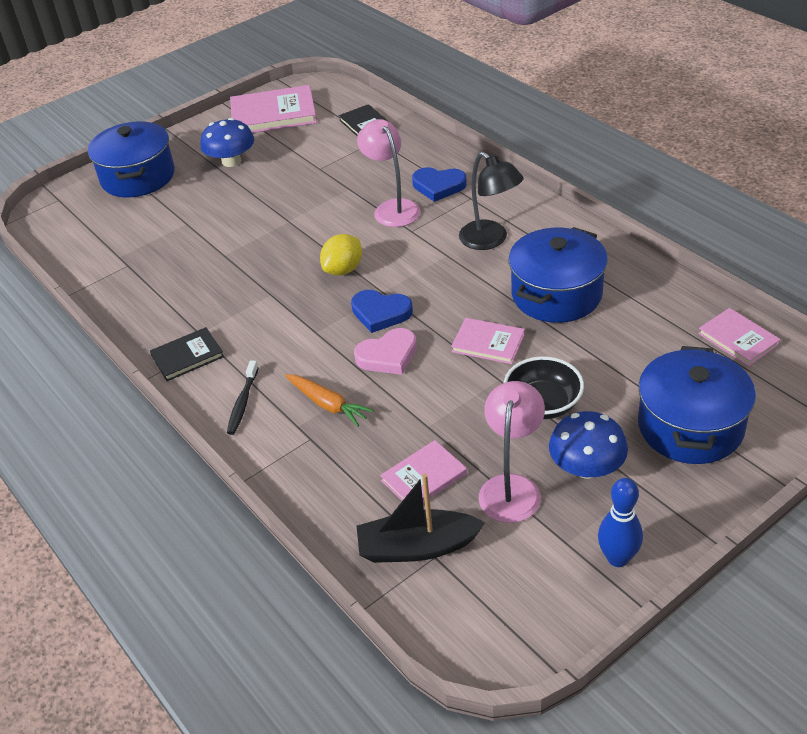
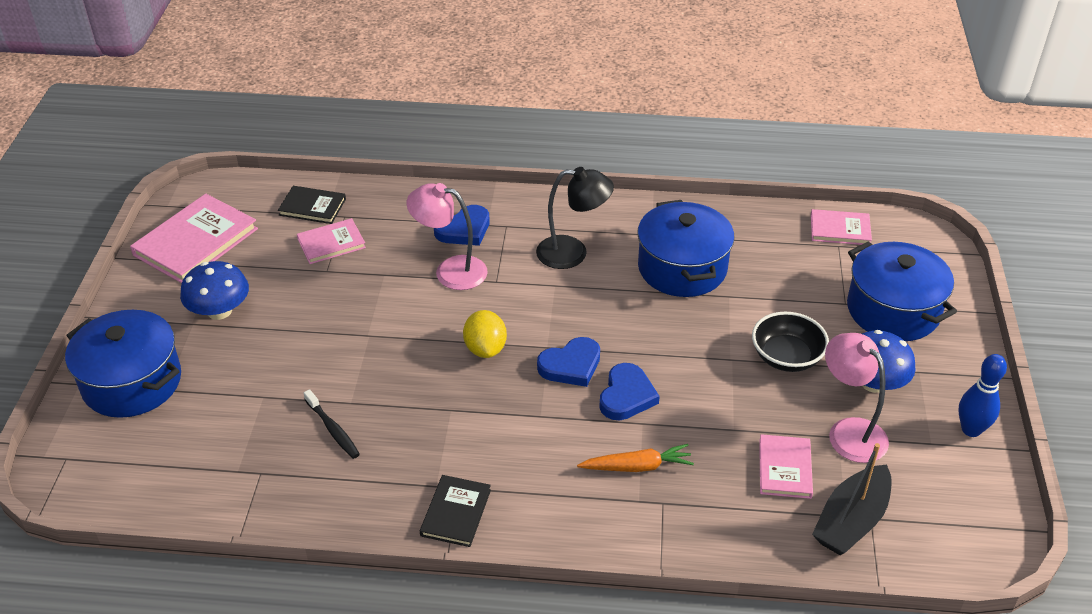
camera: 50 degrees left, 0 degrees up
black toothbrush [227,360,259,435] -> black toothbrush moved to [304,389,360,459]
pink heart [354,328,417,375] -> blue heart [599,363,660,420]
pink book [451,318,525,364] -> pink book moved to [297,218,366,264]

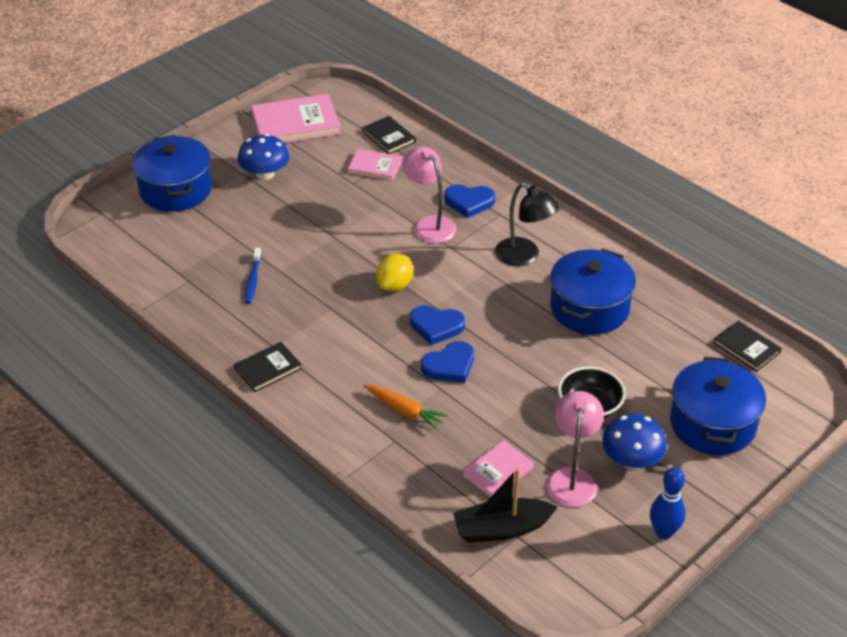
camera: 40 degrees right, 0 degrees up
black toothbrush [304,389,360,459] -> blue toothbrush [245,248,262,304]
pink book [811,209,872,245] -> black book [713,320,782,372]

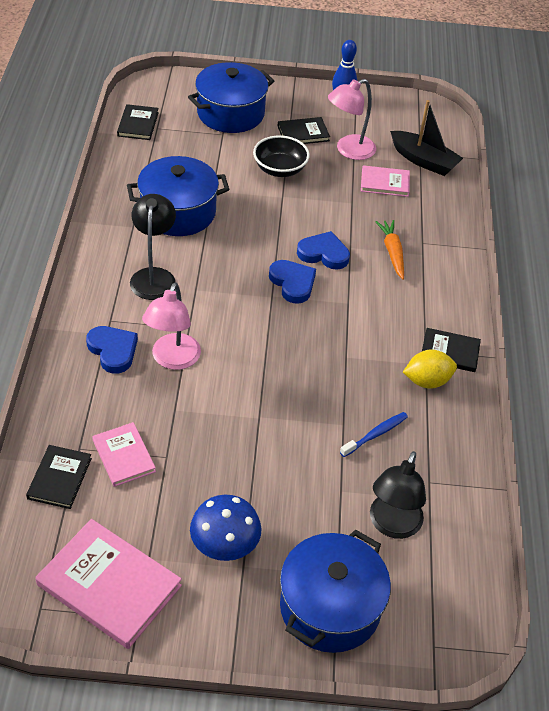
camera: 135 degrees left, 5 degrees up
yellow lemon [376,254,413,291] -> yellow lemon moved to [403,349,457,389]
blue mushroom [602,414,667,469] -> black book [278,117,330,144]
none -> black lamp [370,451,426,539]

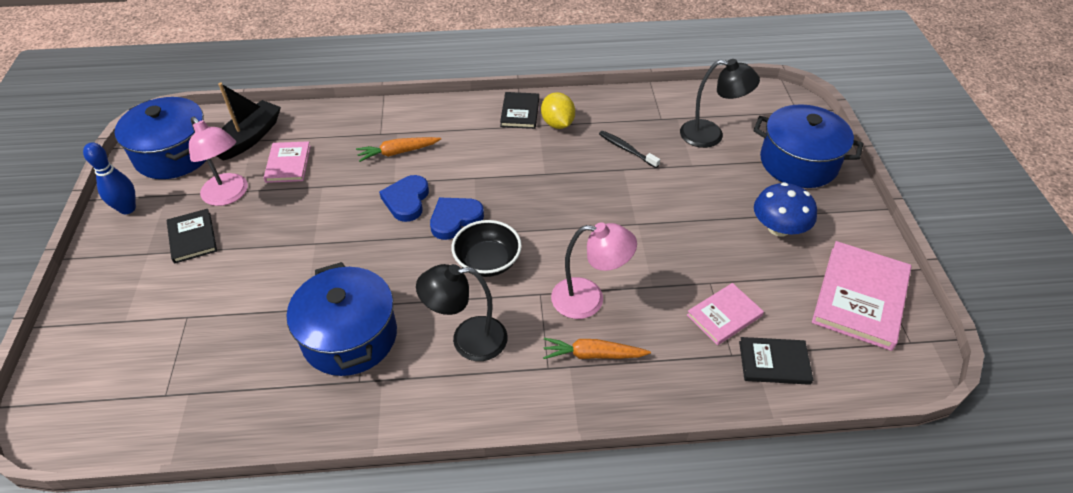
camera: 95 degrees left, 0 degrees up
blue heart [86,326,138,374] -> orange carrot [543,338,651,359]
black book [117,104,159,140] -> none
blue pot [188,62,274,133] -> blue pot moved to [114,97,207,179]
black bowl [253,135,310,177] -> black bowl moved to [451,220,522,277]
blue toothbrush [340,412,408,457] -> black toothbrush [599,131,660,168]

